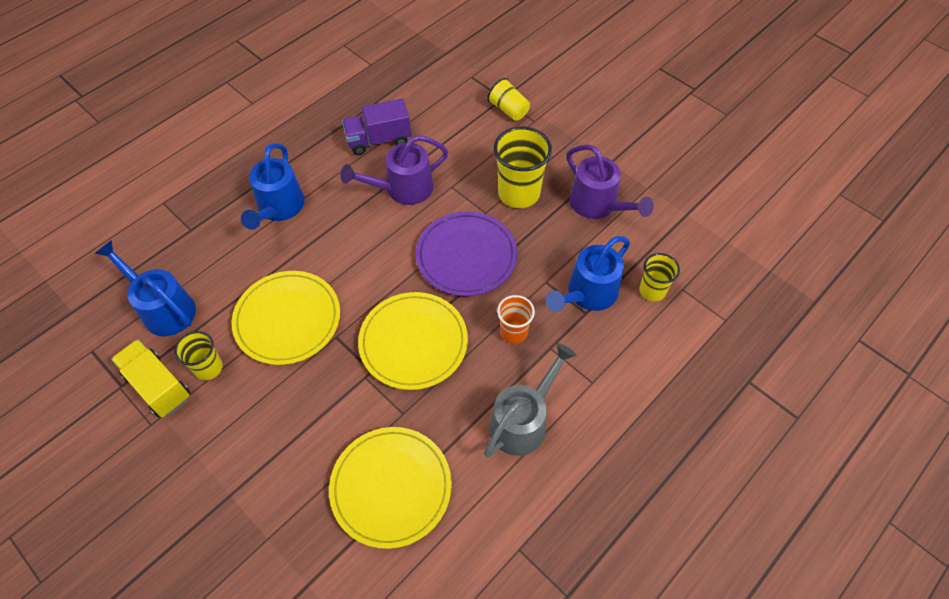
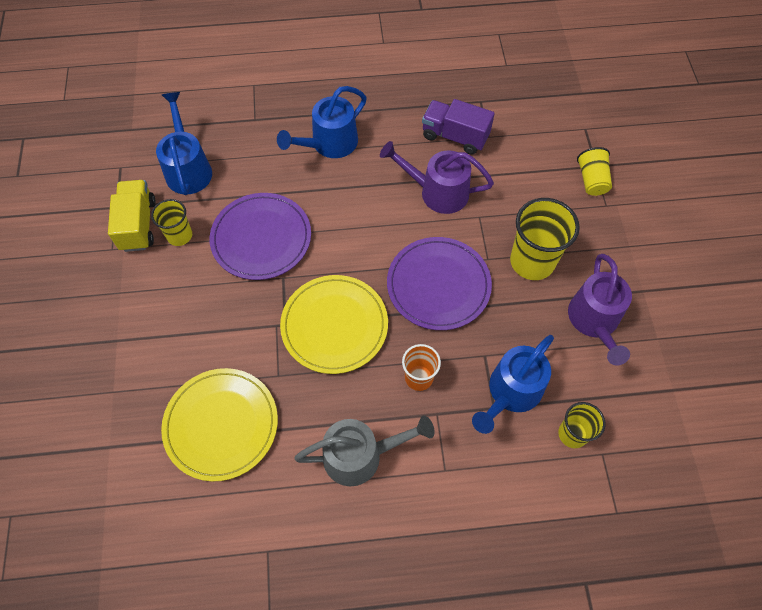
camera: 40 degrees right, 5 degrees up
yellow plate [232,271,340,365] -> purple plate [210,193,311,280]
blue watering can [546,236,630,312] -> blue watering can turned 45 degrees counterclockwise [472,335,554,434]

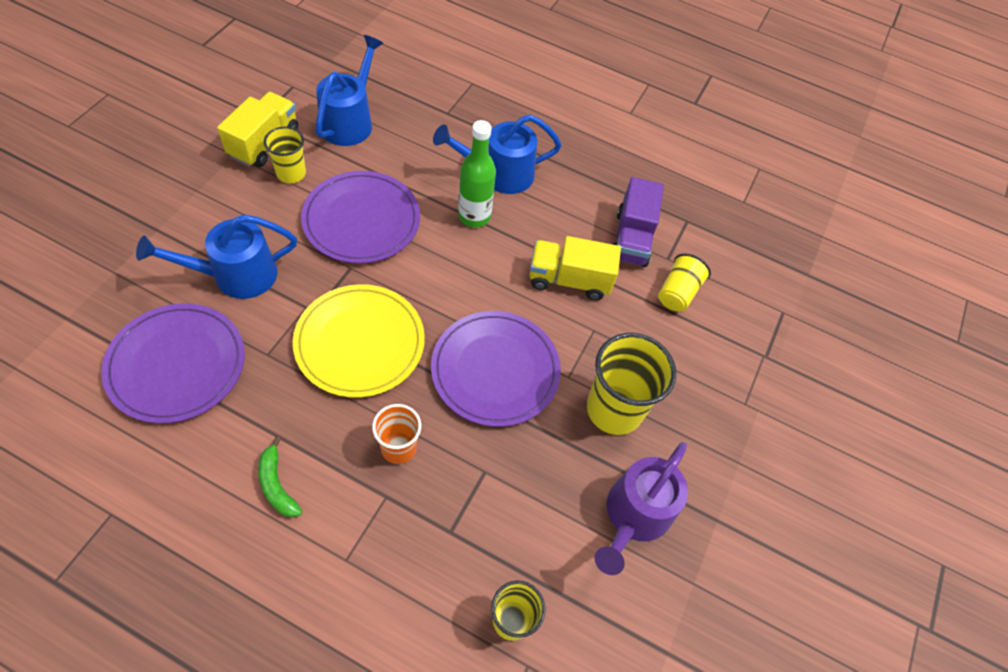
camera: 25 degrees right, 5 degrees down
yellow plate [161,368,278,482] -> purple plate [101,303,245,424]
grey watering can [294,416,435,486] -> green banana [258,436,302,517]
purple watering can [380,141,494,214] -> yellow truck [529,236,621,300]
purple truck [422,99,495,155] -> purple truck turned 135 degrees counterclockwise [613,177,664,267]
blue watering can [472,335,554,434] -> blue watering can moved to [136,214,297,299]
yellow cup [577,147,612,196] -> yellow cup moved to [658,254,711,312]
none -> green bottle [458,120,496,227]

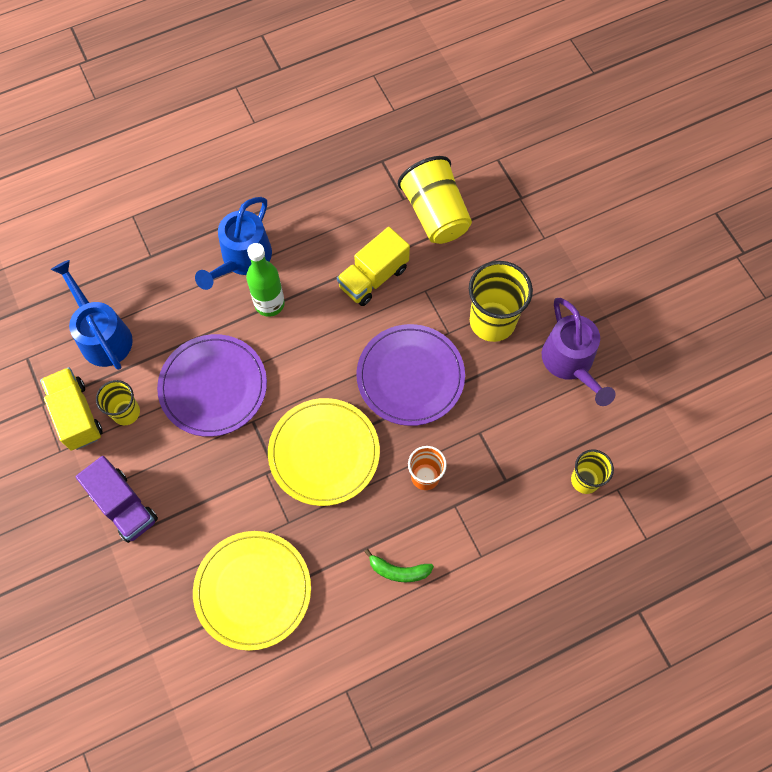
camera: 45 degrees left, 10 degrees up
purple plate [101,303,245,424] -> yellow plate [193,531,311,651]
blue watering can [136,214,297,299] -> none
purple truck [613,177,664,267] -> purple truck moved to [76,456,158,543]
yellow cup [658,254,711,312] -> yellow cup [398,156,472,244], size x1.71

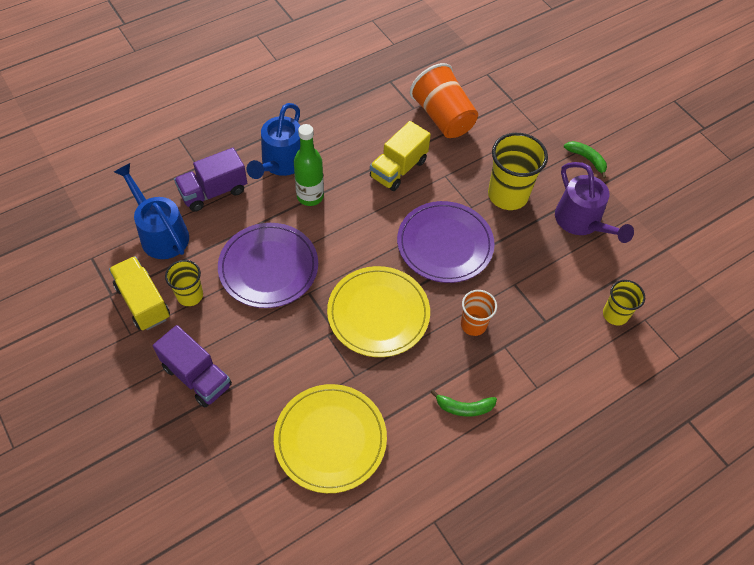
camera: 10 degrees left, 10 degrees down
yellow cup [398,156,472,244] -> orange cup [410,63,478,138]
none -> purple truck [174,148,247,212]
none -> green banana [564,141,607,179]

